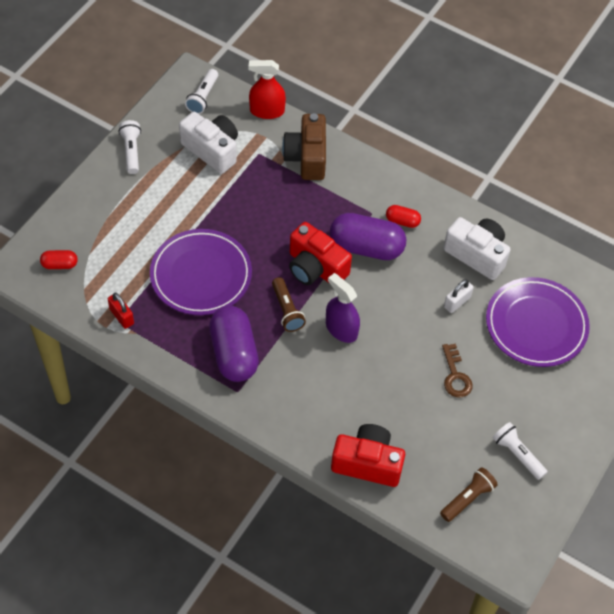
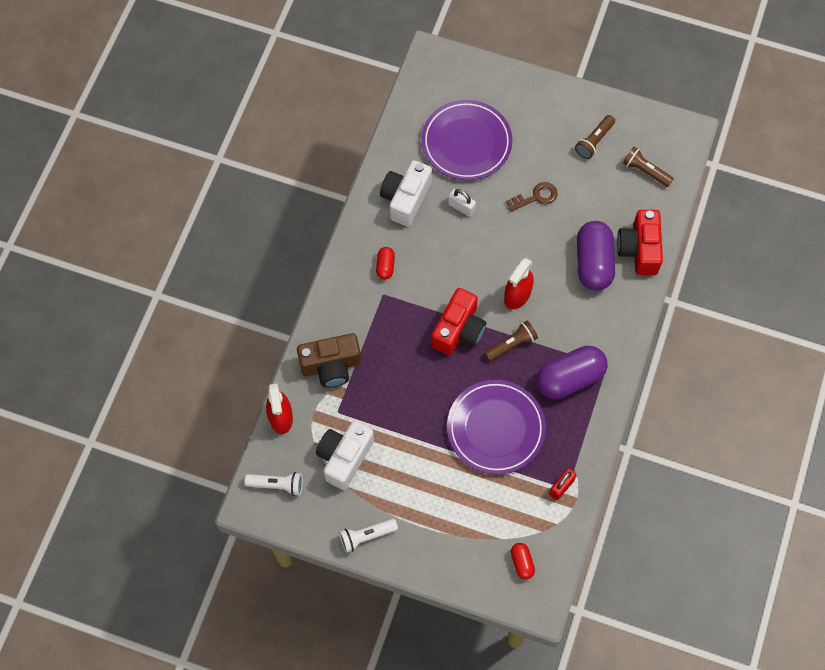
camera: 100 degrees left, 10 degrees up
purple spray bottle [326,273,360,343] -> red spray bottle [504,258,534,309]
purple capsule [330,213,406,260] -> purple capsule moved to [577,221,615,291]
white flashlight [493,422,547,480] -> brown flashlight [575,115,615,159]

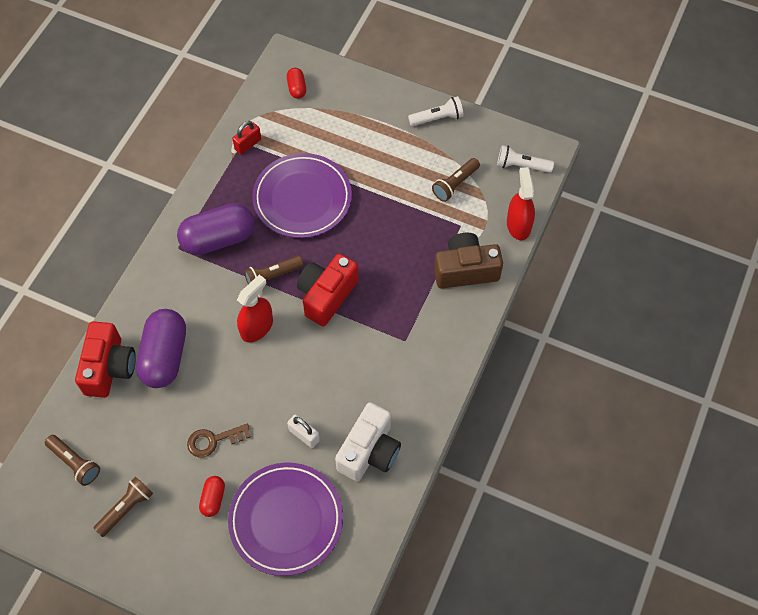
camera: 175 degrees left, 5 degrees down
white camera [316,421,374,490] -> brown flashlight [432,158,480,202]
red capsule [376,247,395,280] -> red capsule moved to [199,476,225,517]

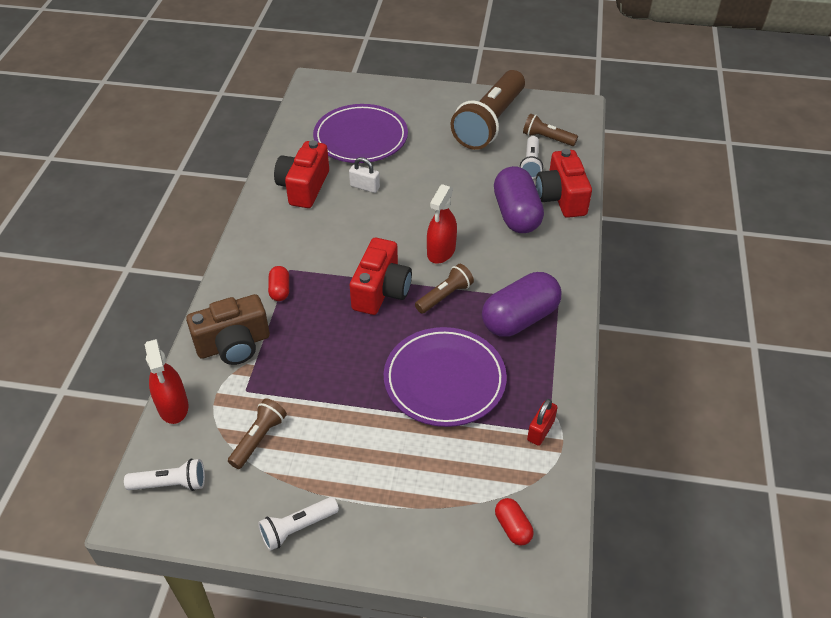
camera: 165 degrees right, 15 degrees down
brown flashlight [94,476,153,537] -> brown flashlight [451,70,525,150], size x2.15
brown key [187,423,251,458] -> none
red capsule [199,476,225,517] -> red capsule moved to [268,266,289,301]
white camera [335,402,401,481] -> red camera [274,140,329,208]
none -> white flashlight [520,136,543,179]

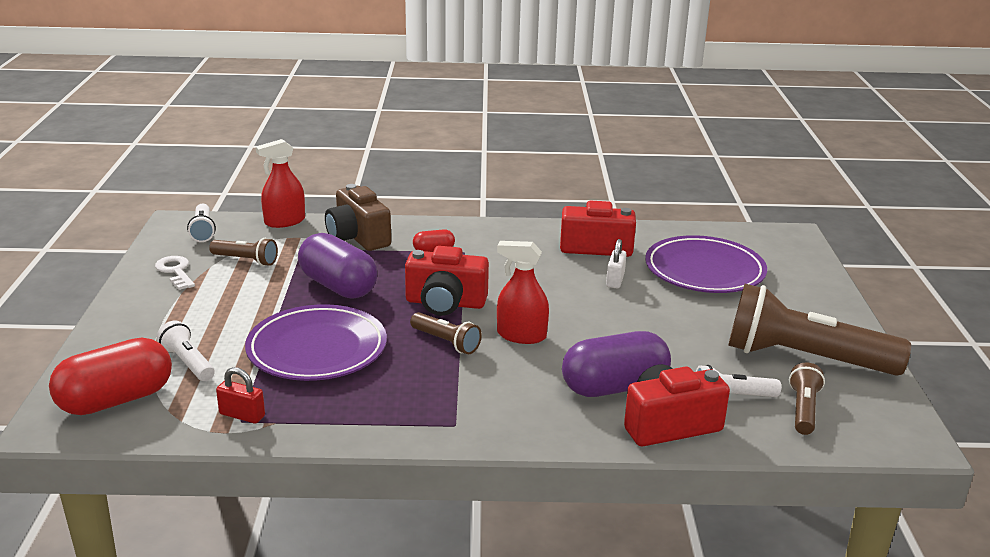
camera: 80 degrees right, 20 degrees down
white flashlight [258,497,339,551] -> white flashlight moved to [156,321,215,381]
purple capsule [482,272,561,337] -> purple capsule moved to [298,233,378,299]
red capsule [495,498,534,546] -> red capsule [49,338,172,415], size x2.11
none -> white key [155,256,195,290]

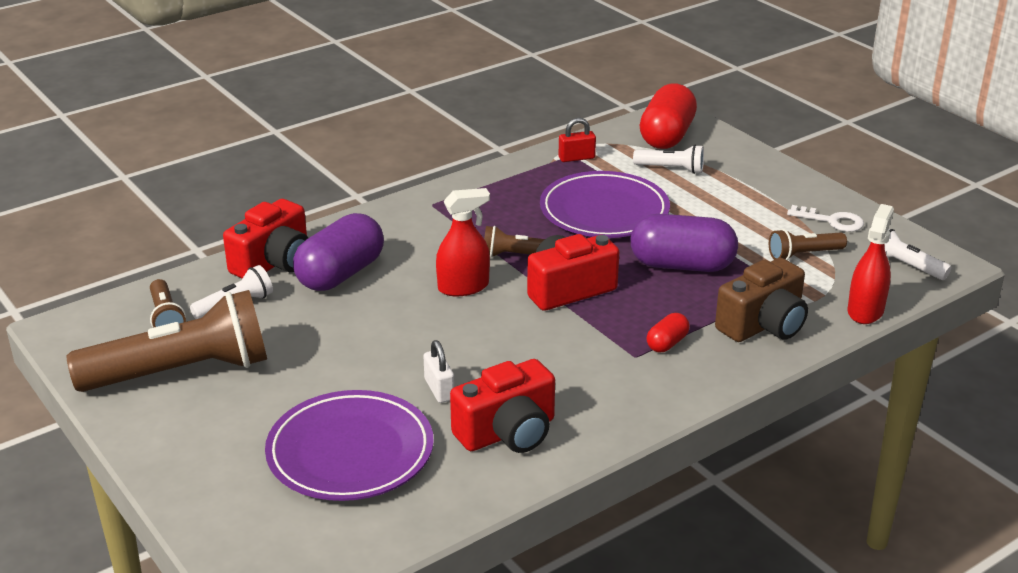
camera: 145 degrees right, 5 degrees up
brown camera [325,184,391,251] -> brown camera turned 120 degrees clockwise [715,258,808,342]

